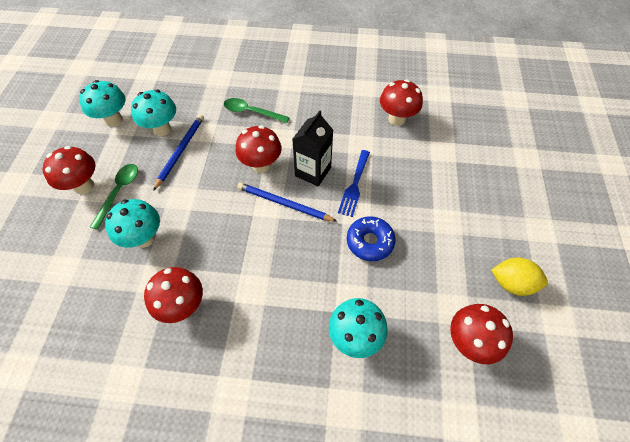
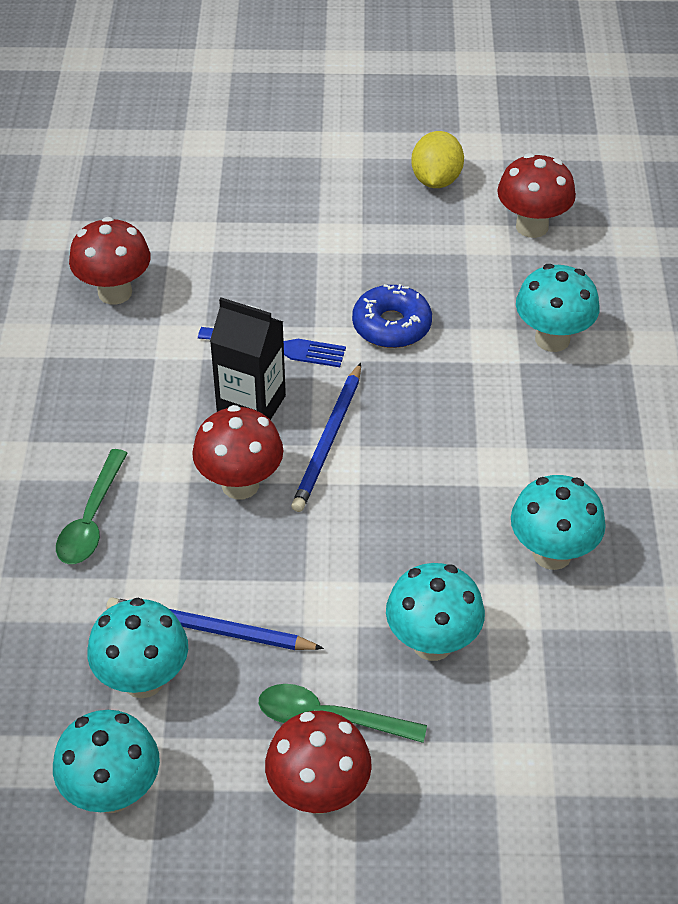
camera: 95 degrees left, 10 degrees down
red mushroom [144,267,203,323] -> turquoise mushroom [511,475,606,570]

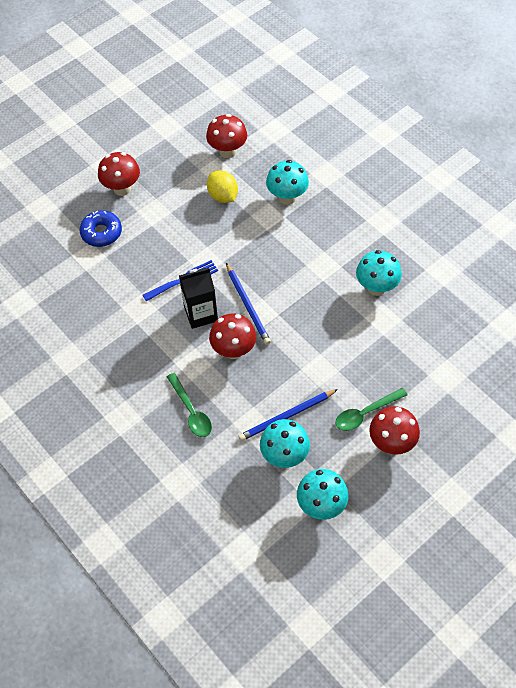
camera: 40 degrees left, 10 degrees up
red mushroom [69,217,150,305] -> red mushroom moved to [98,152,140,196]
blue donut [352,284,432,348] -> blue donut moved to [79,211,122,247]
turquoise mushroom [386,563,485,661] -> none
yellow lemon [411,131,464,188] -> yellow lemon moved to [207,170,238,203]

